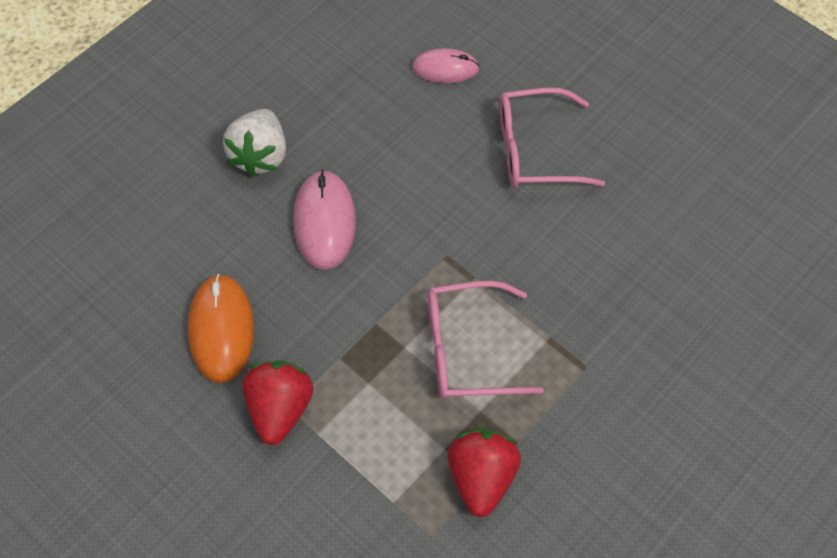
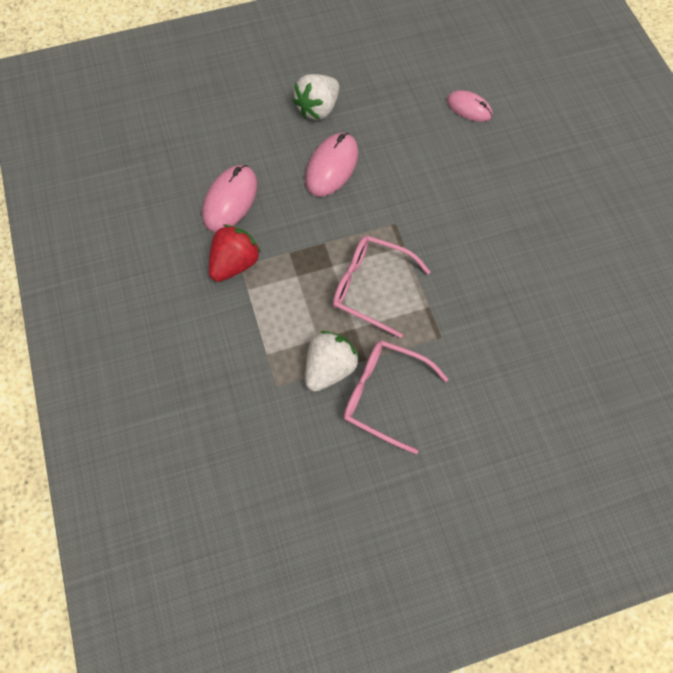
camera: 30 degrees right, 5 degrees up
orange mouse [187,274,254,383] -> pink mouse [202,165,257,232]
red strawberry [447,429,521,517] -> white strawberry [305,331,359,392]
pink glasses [499,88,605,187] -> pink glasses moved to [343,340,448,454]

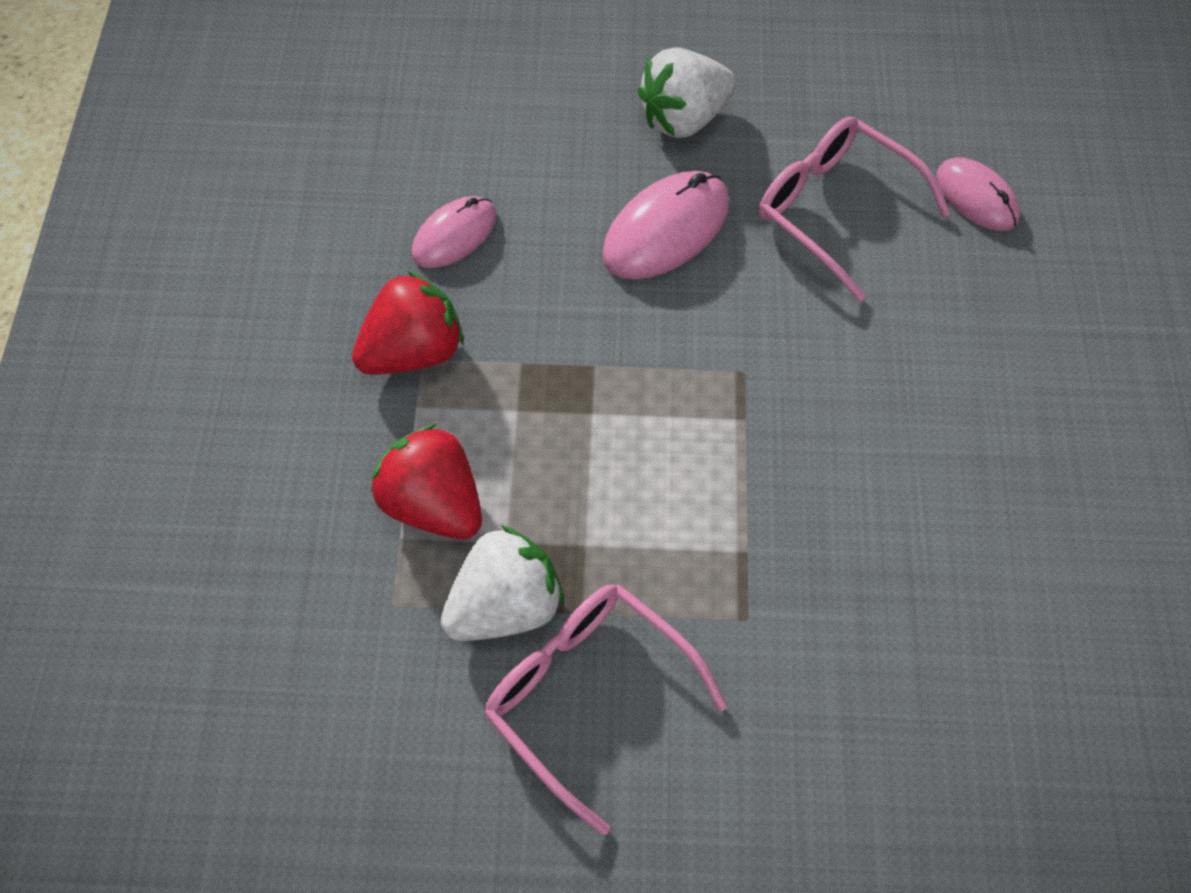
camera: 20 degrees right, 5 degrees down
pink mouse [202,165,257,232] -> pink mouse [412,196,496,268], size x0.65
pink glasses [333,236,430,338] -> pink glasses moved to [759,116,951,301]
none -> red strawberry [371,424,482,540]

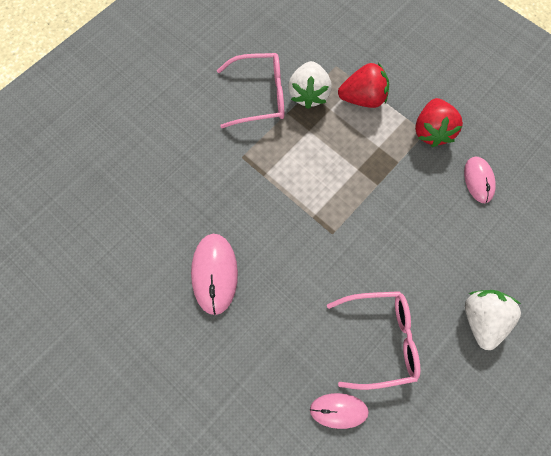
camera: 130 degrees right, 10 degrees up
pink mouse [602,171,730,279] -> pink mouse moved to [191,234,238,315]

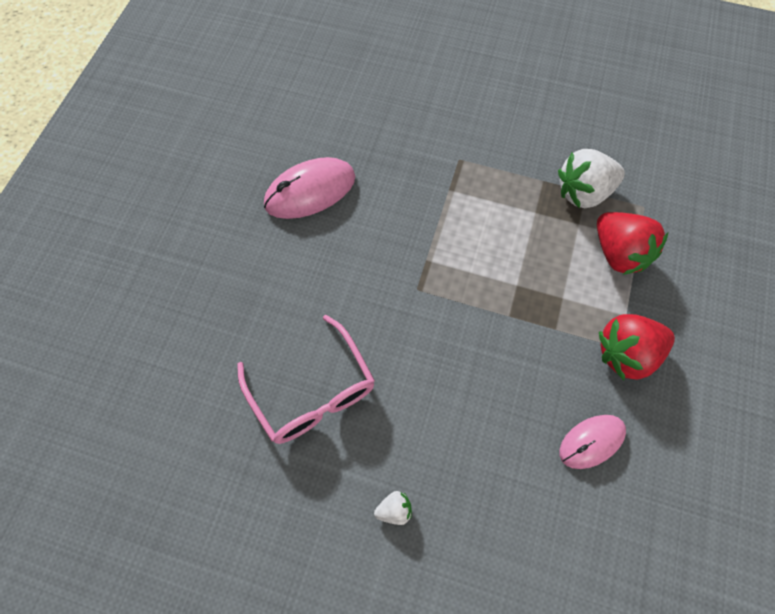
camera: 65 degrees right, 5 degrees down
pink glasses [217,53,284,128] -> none
pink mouse [310,393,369,429] -> none
white strawberry [465,290,521,350] -> white strawberry [374,491,412,525], size x0.46

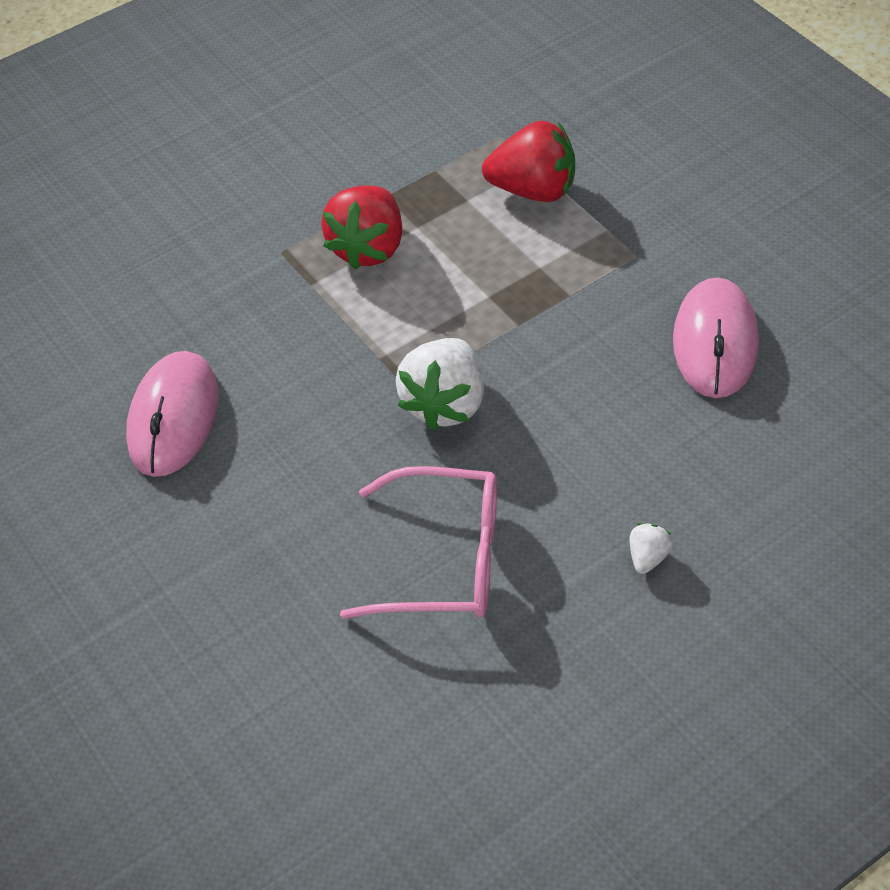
camera: 50 degrees left, 15 degrees down
white strawberry [558,149,625,208] -> white strawberry moved to [396,338,484,430]
pink mouse [559,415,626,469] -> pink mouse [673,277,759,398], size x1.53
red strawberry [599,314,675,380] -> red strawberry moved to [321,186,403,270]

